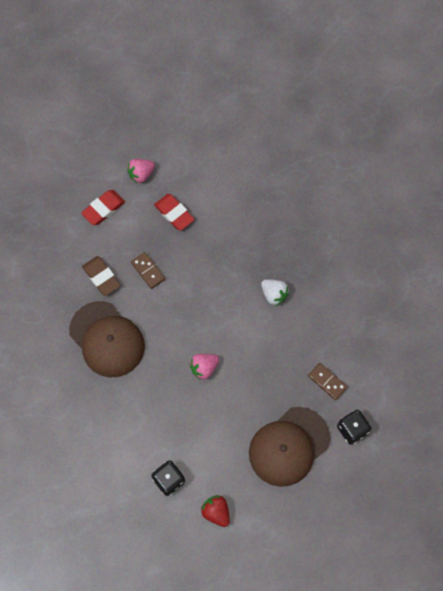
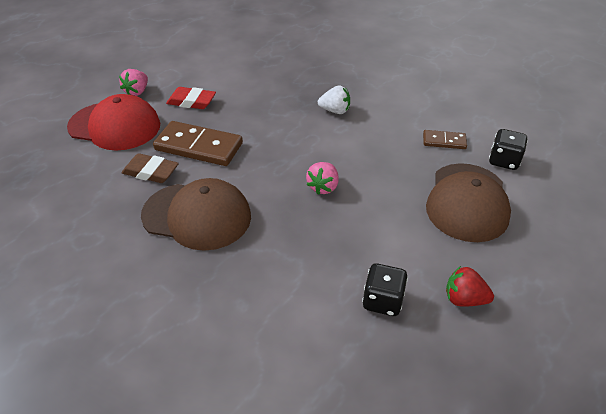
camera: 35 degrees left, 25 degrees down
red eraser [81,190,125,225] -> red cap [67,94,160,150]
brown domino [131,252,165,289] -> brown domino [153,121,243,166], size x1.90

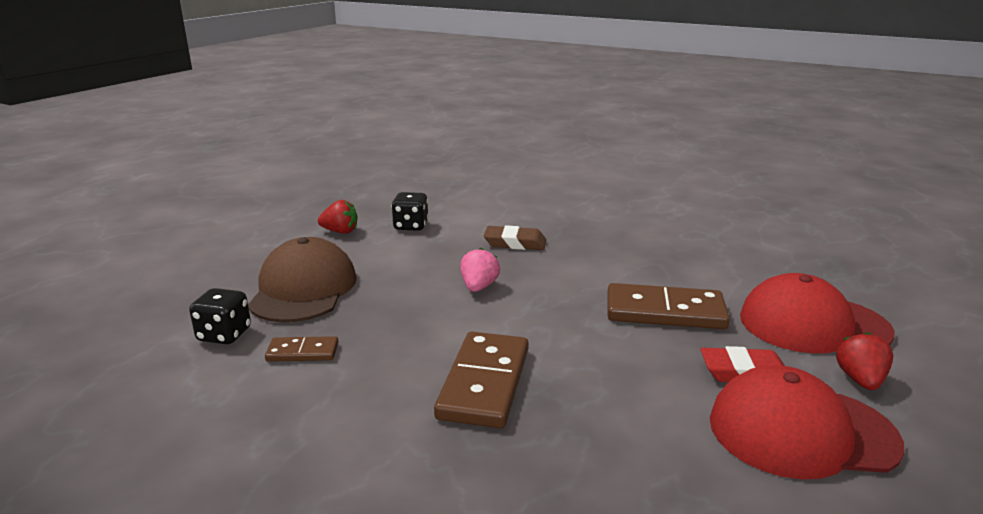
camera: 170 degrees right, 20 degrees down
pink strawberry [119,69,148,96] -> red strawberry [836,332,893,390]
brown eraser [121,153,179,183] -> brown eraser moved to [484,225,546,250]
brown cap [141,178,251,251] -> none
white strawberry [318,85,350,114] -> brown domino [434,332,529,428]
none -> red cap [710,365,905,480]

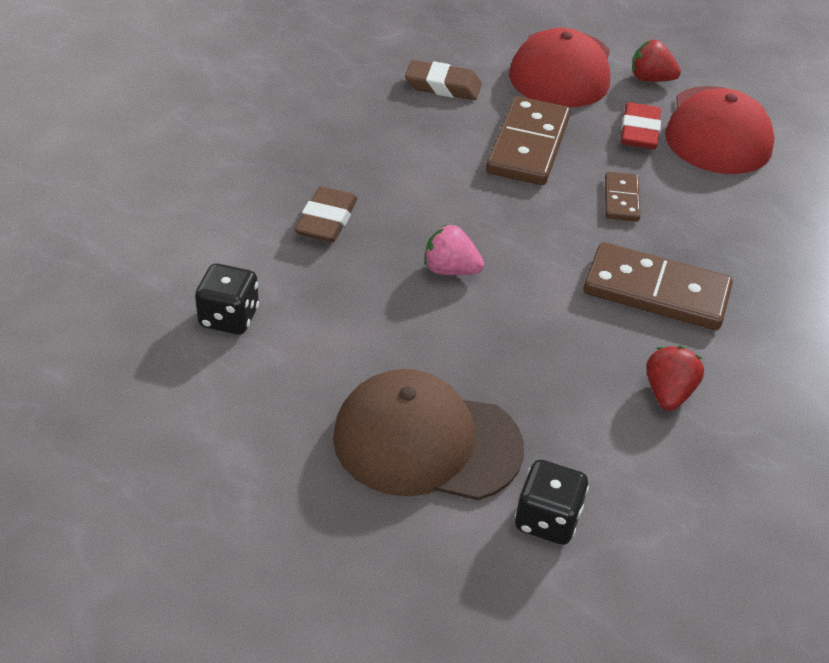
camera: 85 degrees left, 20 degrees up
brown domino [265,336,338,362] -> brown domino moved to [605,172,640,222]
red strawberry [318,200,358,234] -> red strawberry moved to [647,346,704,411]
none -> brown eraser [405,60,482,100]

